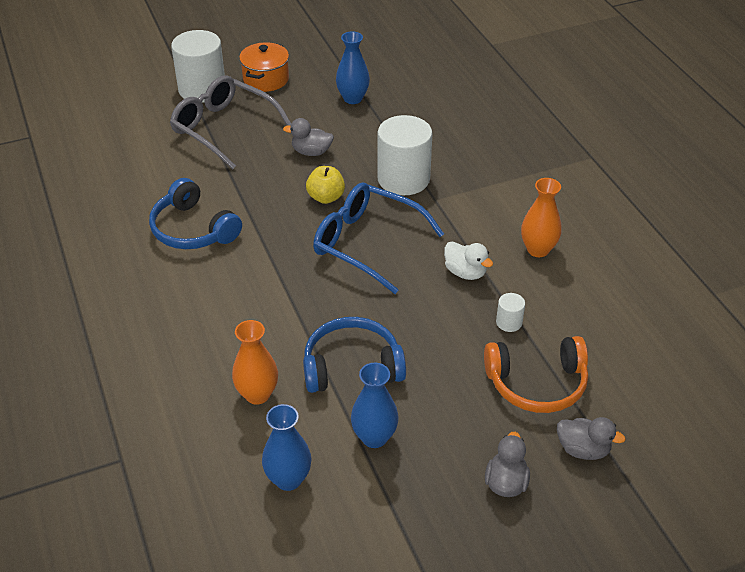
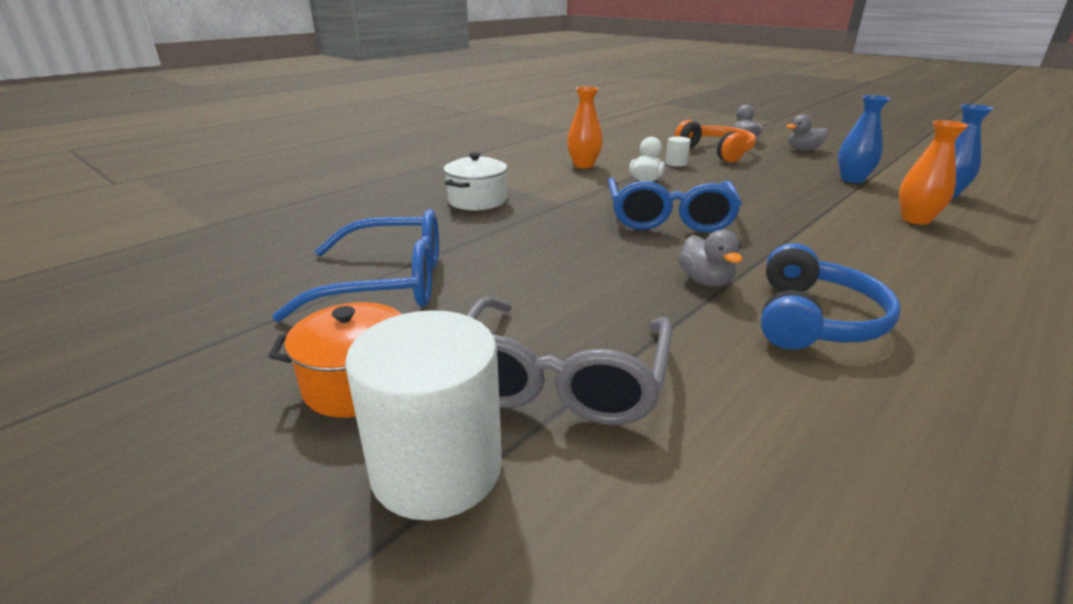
camera: 115 degrees left, 15 degrees down
grey duck [283,118,334,156] -> grey duck moved to [678,230,742,287]
blue headphones [303,317,406,393] -> none
yellow apple [306,166,345,204] -> none
blue vase [336,31,370,104] -> blue glasses [272,209,439,322]
white cylinder [377,115,433,195] -> none
none -> white pot [443,152,507,210]

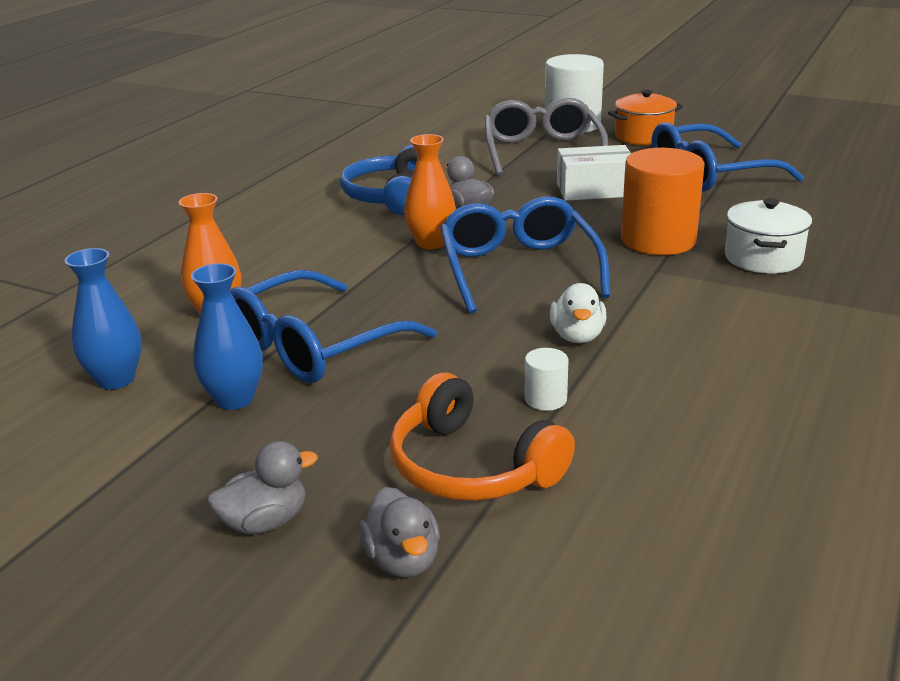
camera: 165 degrees right, 0 degrees up
orange vase [567,86,603,168] -> orange vase moved to [404,134,456,249]
none -> blue glasses [231,270,437,383]
none -> white box [557,145,631,201]
none -> orange cylinder [621,148,705,255]

